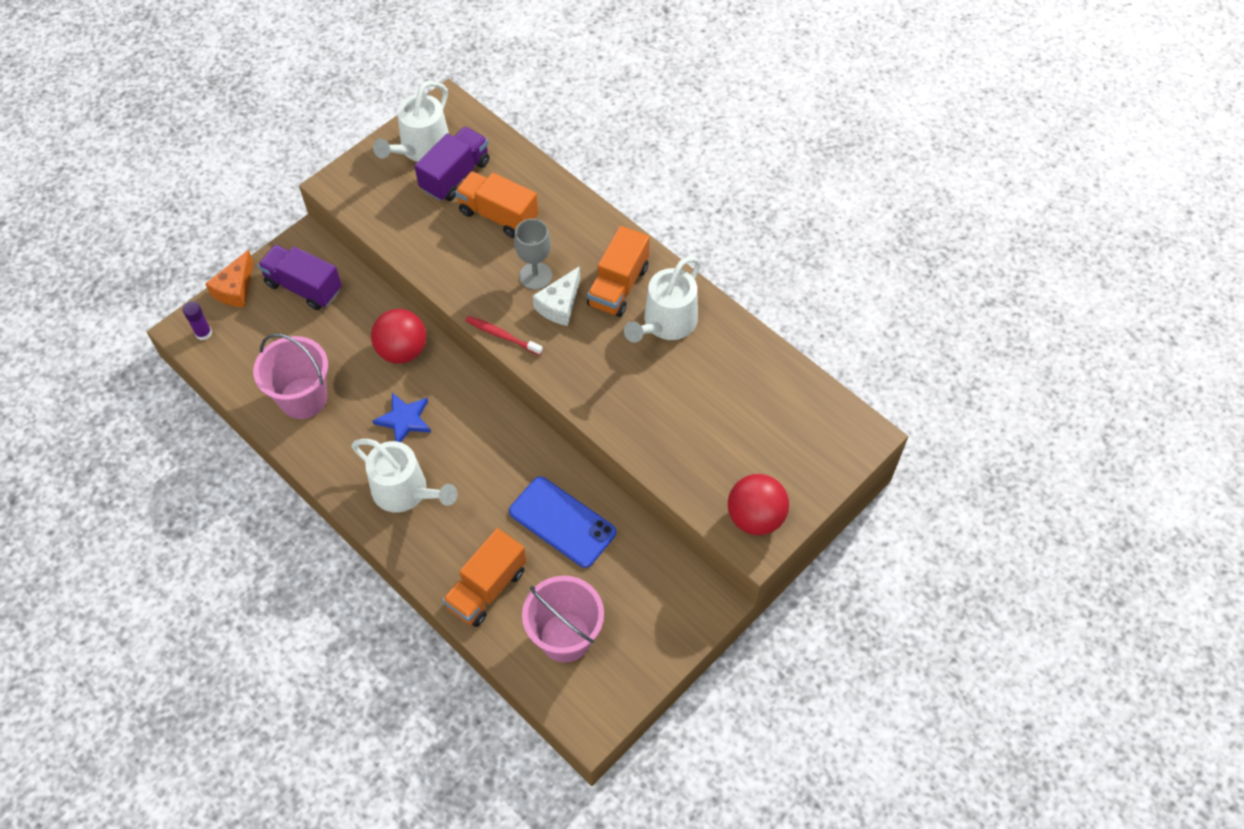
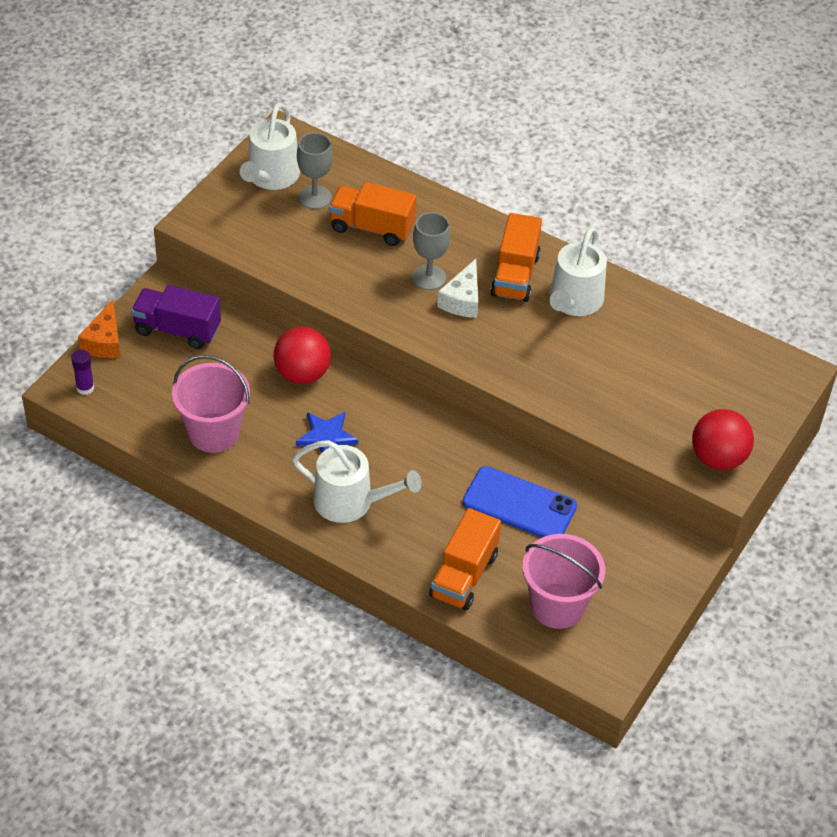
camera: 15 degrees left, 10 degrees down
purple truck [415,127,490,201] -> grey goblet [297,133,333,209]
red toothbrush [466,316,543,355] -> none

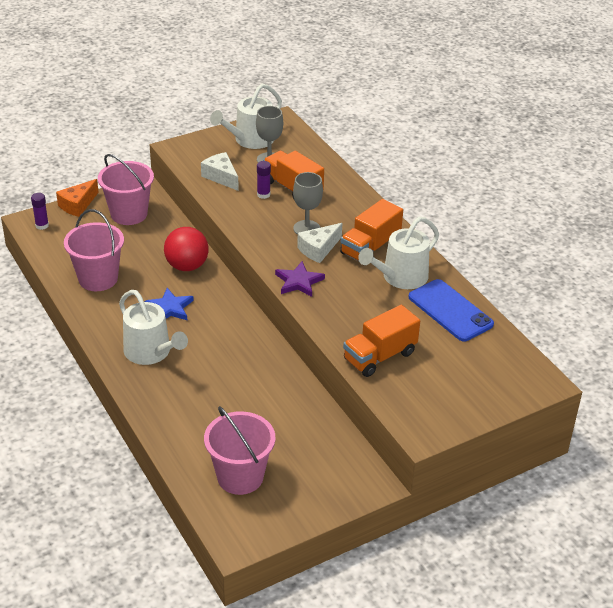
camera: 30 degrees right, 10 degrees down
purple truck [131,285,221,349] -> pink bucket [98,154,154,225]
orange truck [429,508,501,610] -> orange truck moved to [343,305,420,377]
blue phone [463,466,577,538] -> blue phone moved to [409,279,494,341]
red ball [692,409,754,470] -> none
none -> white cheese [201,152,239,191]
none -> purple glue stick [257,161,271,199]
none -> purple star [275,261,325,297]

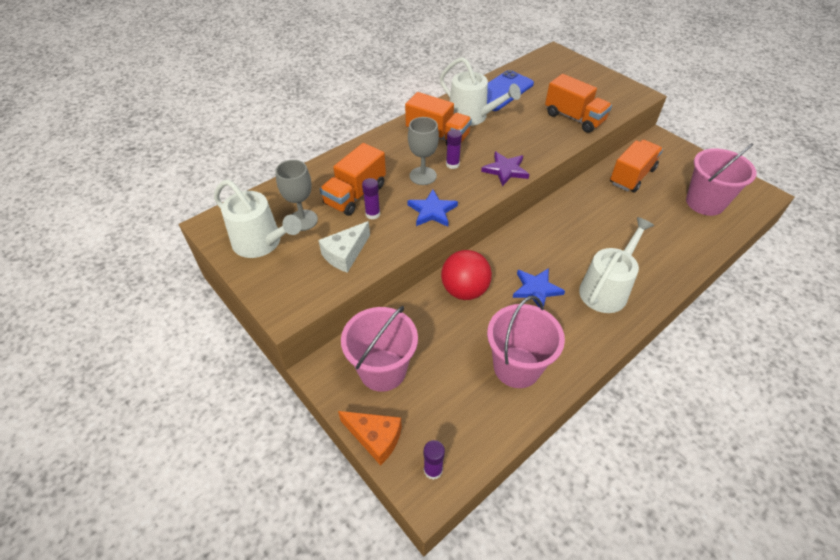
camera: 100 degrees left, 10 degrees up
white cheese [297,223,342,263] -> purple glue stick [446,129,462,169]
none -> blue star [407,189,458,227]
none -> orange truck [610,140,663,192]

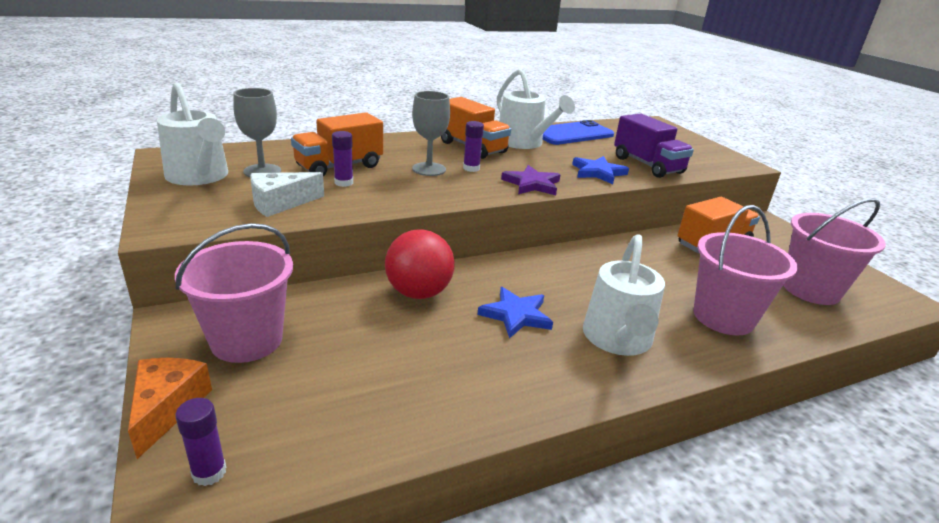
camera: 15 degrees right, 20 degrees down
orange cheese [338,411,402,466] -> orange cheese turned 135 degrees counterclockwise [128,358,212,459]
blue star [407,189,458,227] -> blue star moved to [572,156,629,184]
pink bucket [487,296,565,388] -> pink bucket moved to [693,205,798,336]
orange truck [545,74,612,133] -> purple truck [614,114,694,178]
white watering can [579,217,654,313] -> white watering can turned 135 degrees clockwise [583,234,665,356]

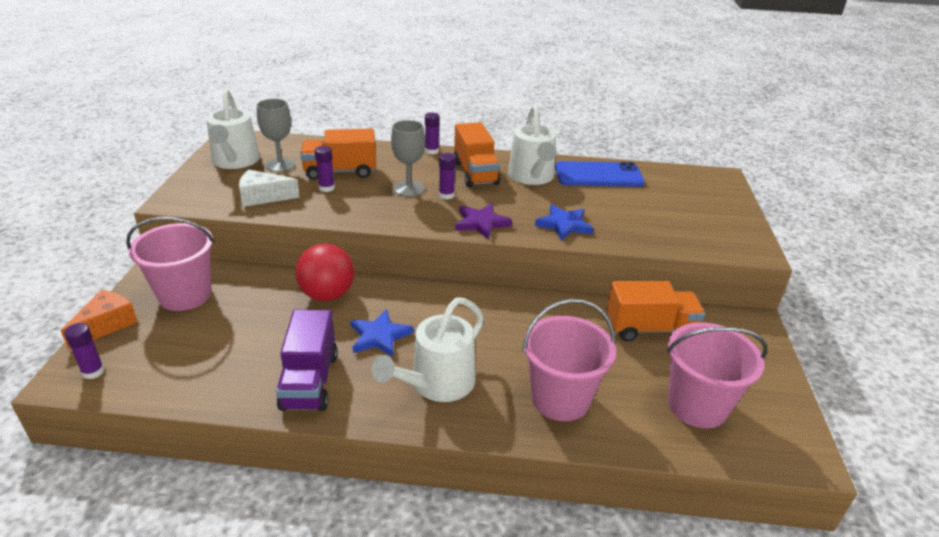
camera: 30 degrees right, 5 degrees up
purple truck [614,114,694,178] -> purple truck moved to [276,310,338,411]
none -> purple glue stick [425,112,440,155]

